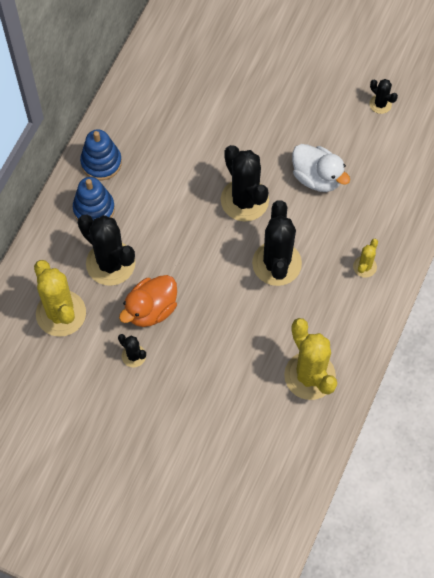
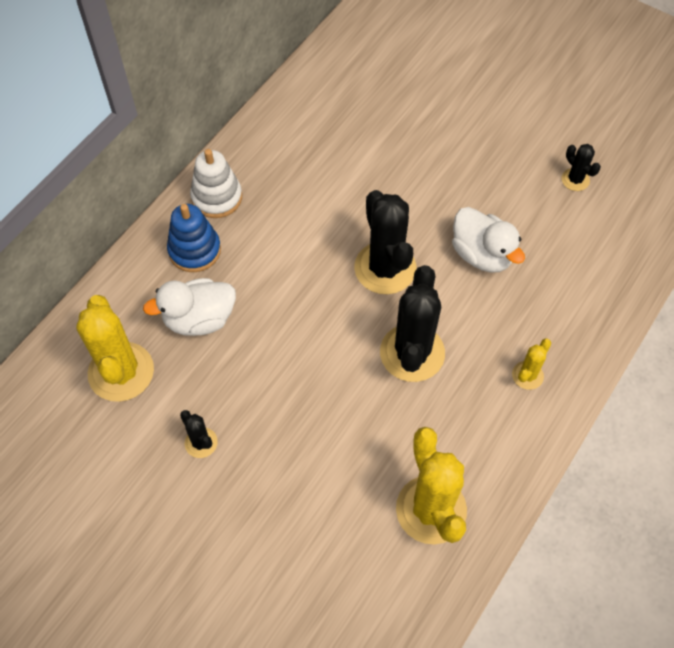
camera: 10 degrees right, 5 degrees down
black cactus [78,214,135,286] -> white duck [143,278,236,336]
blue stacking toy [80,129,122,180] -> white stacking toy [190,149,242,218]
orange duck [119,275,177,327] -> none

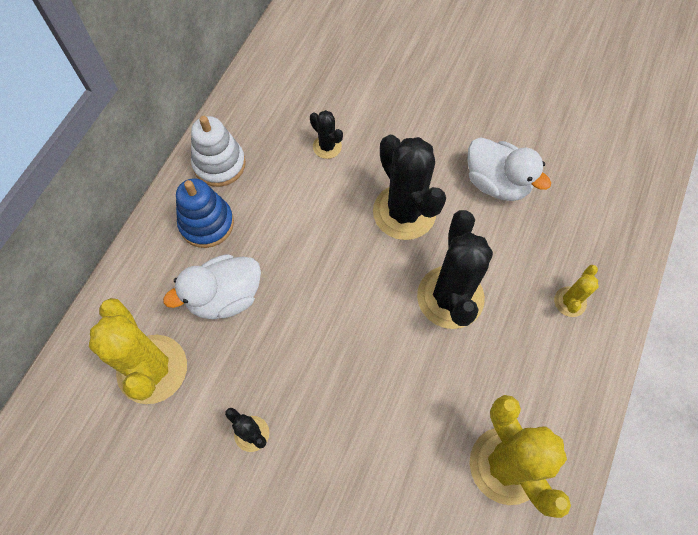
camera: 10 degrees left, 5 degrees up
black cactus [561,144,601,191] -> black cactus moved to [310,110,343,159]

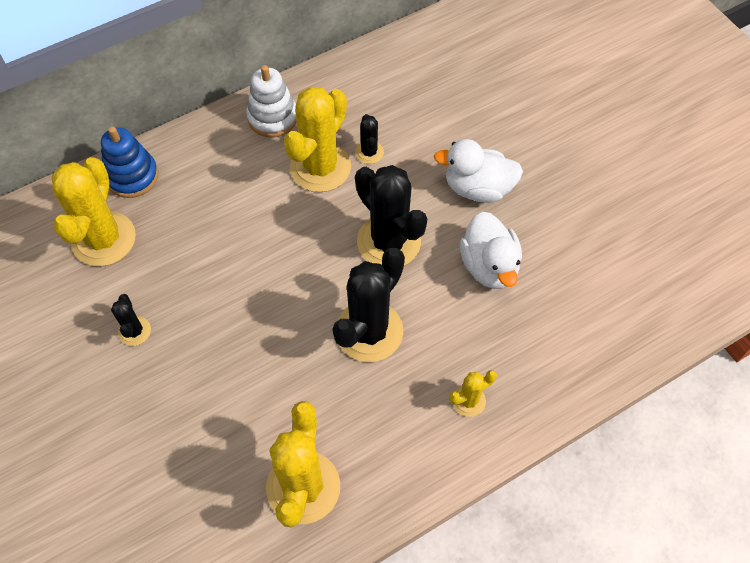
camera: 35 degrees right, 5 degrees down
white duck [163,254,261,319] -> white duck moved to [434,139,523,203]
blue stacking toy [176,178,234,248] -> blue stacking toy moved to [101,126,158,198]
black cactus [373,135,446,240] -> black cactus turned 45 degrees counterclockwise [355,165,427,265]
none -> yellow cactus [284,87,351,192]

